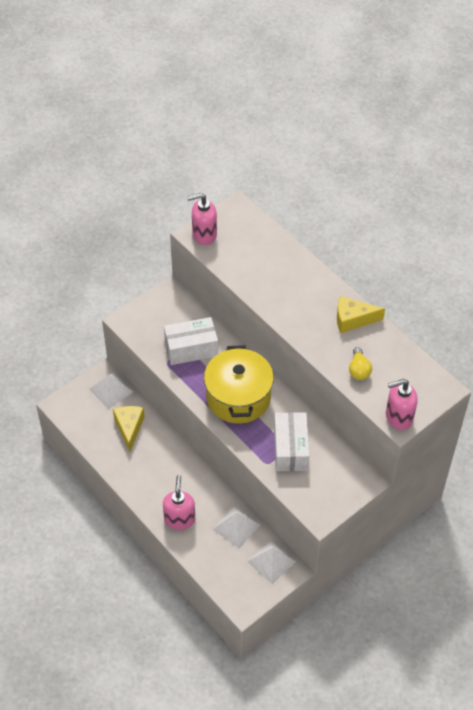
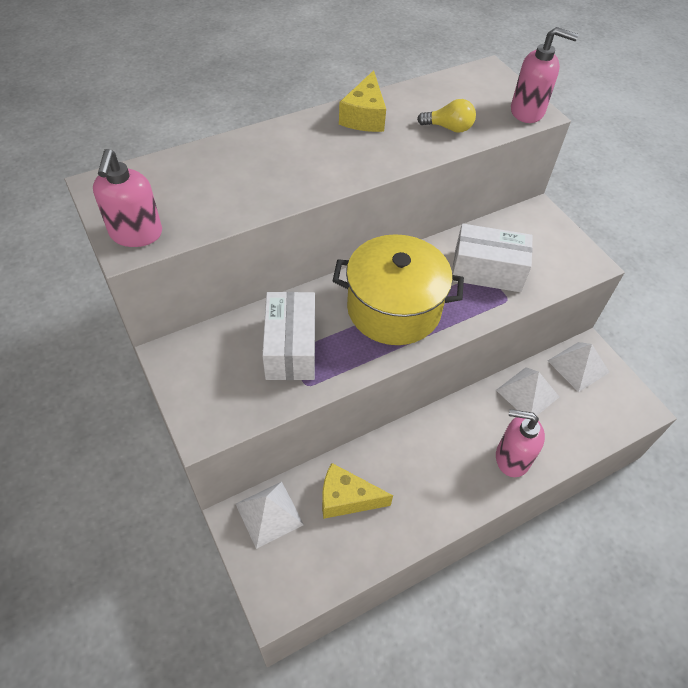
camera: 80 degrees left, 0 degrees up
pink soap dispenser [386,379,418,430] -> pink soap dispenser turned 75 degrees counterclockwise [511,27,579,123]

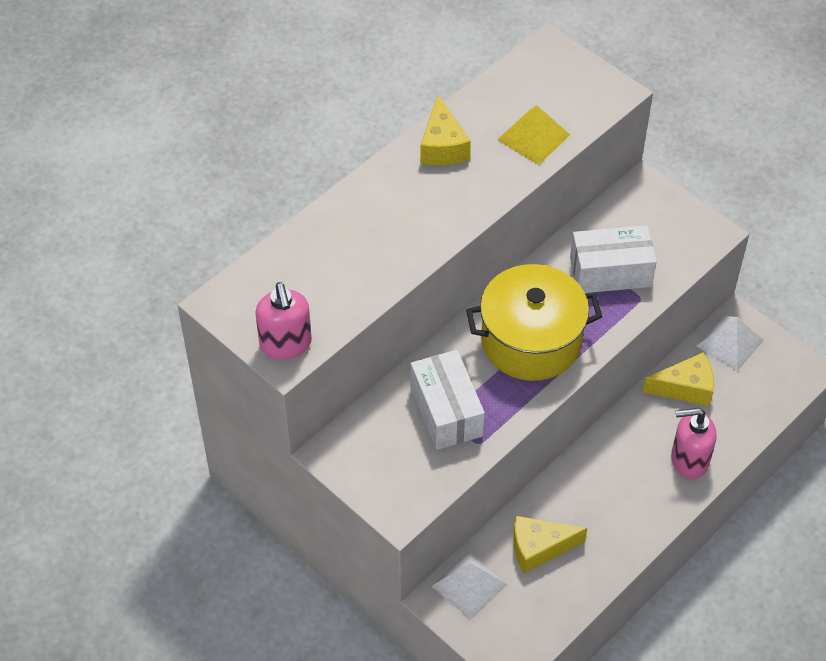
camera: 15 degrees left, 0 degrees up
yellow light bulb [417,99,476,133] -> yellow pyramid [497,105,570,165]
white pyramid [496,367,559,416] -> yellow cheese [643,353,714,406]
pink soap dispenser [511,27,579,123] -> none

